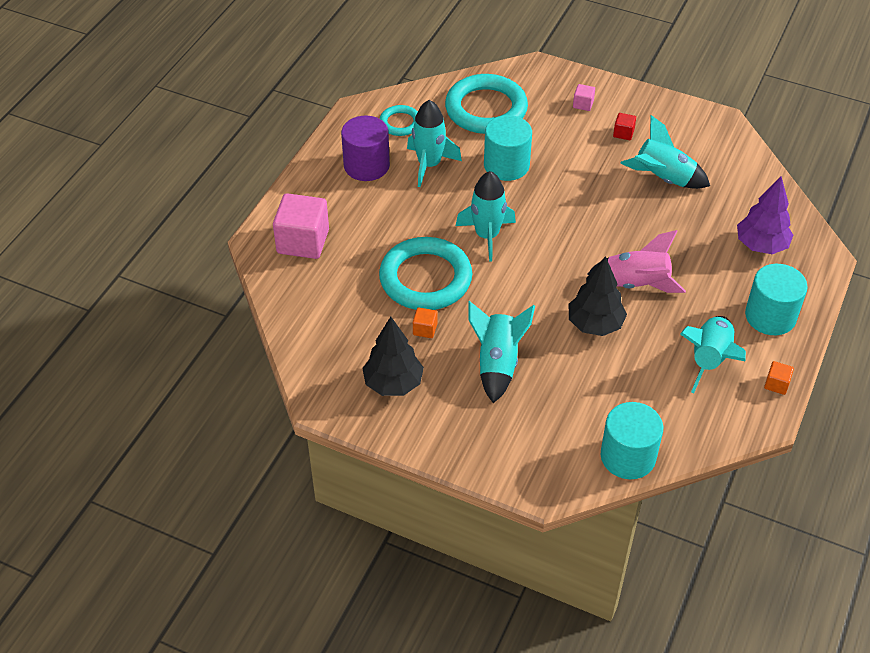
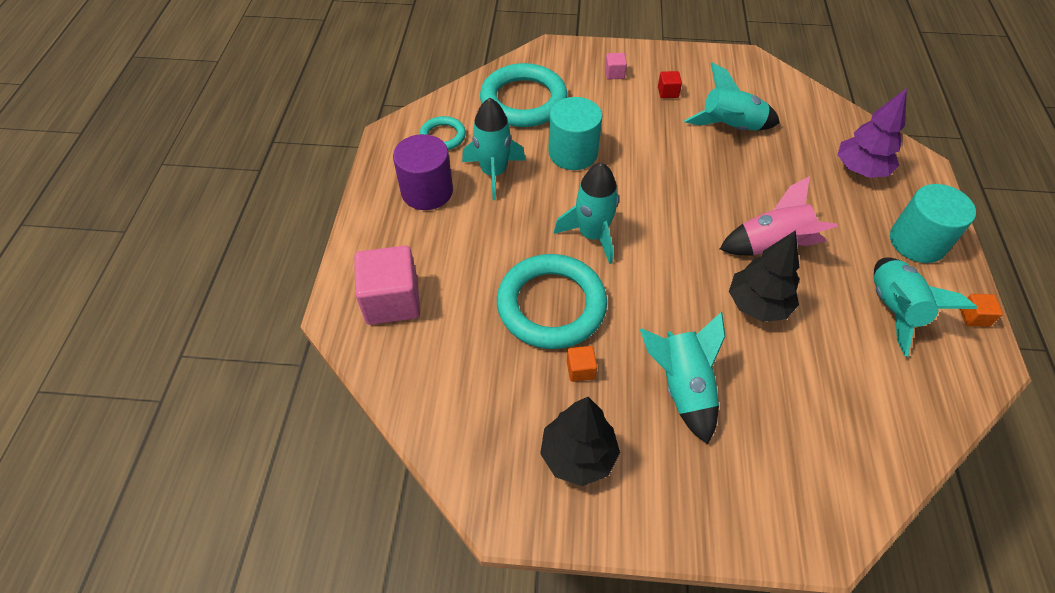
camera: 20 degrees left, 5 degrees up
turquoise cylinder [601,402,663,479] -> none

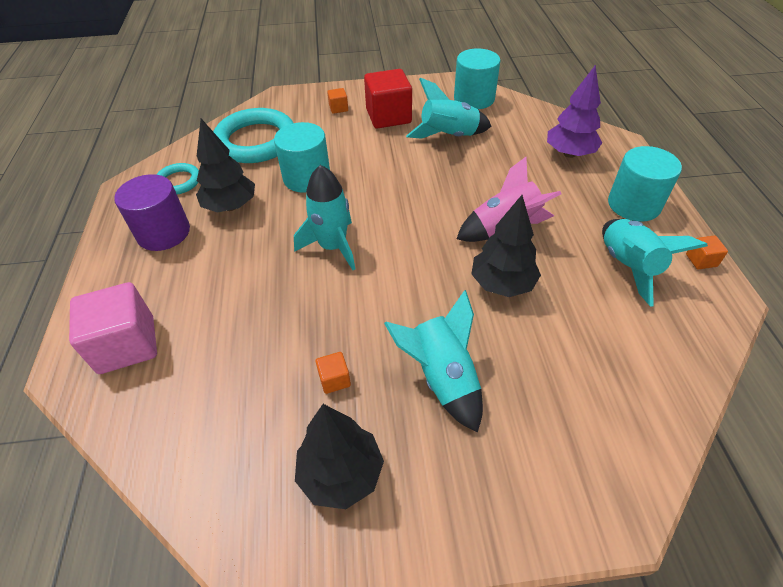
camera: 10 degrees left, 5 degrees down
turquoise rocket [462,98,526,200] -> black tree [196,119,255,212]
turquoise ring [497,254,607,349] -> none
pink cube [605,53,627,79] -> orange cube [327,88,348,114]
red cube [658,71,682,98] -> red cube [364,69,412,129], size x2.25
none -> turquoise cylinder [454,48,501,109]

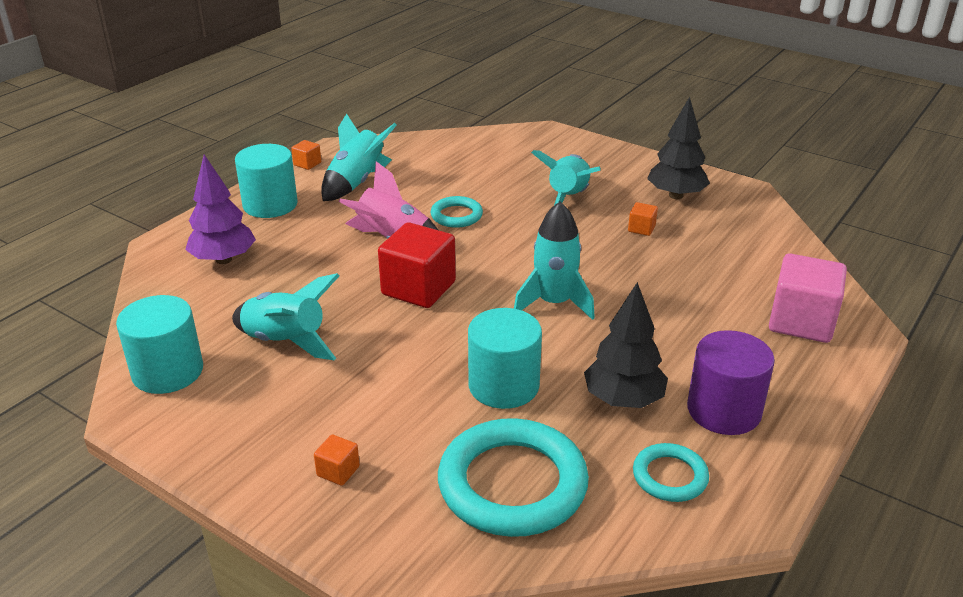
camera: 140 degrees left, 15 degrees down
red cube [364,69,412,129] -> red cube moved to [378,222,456,308]
black tree [471,195,541,297] -> turquoise ring [430,196,483,228]

